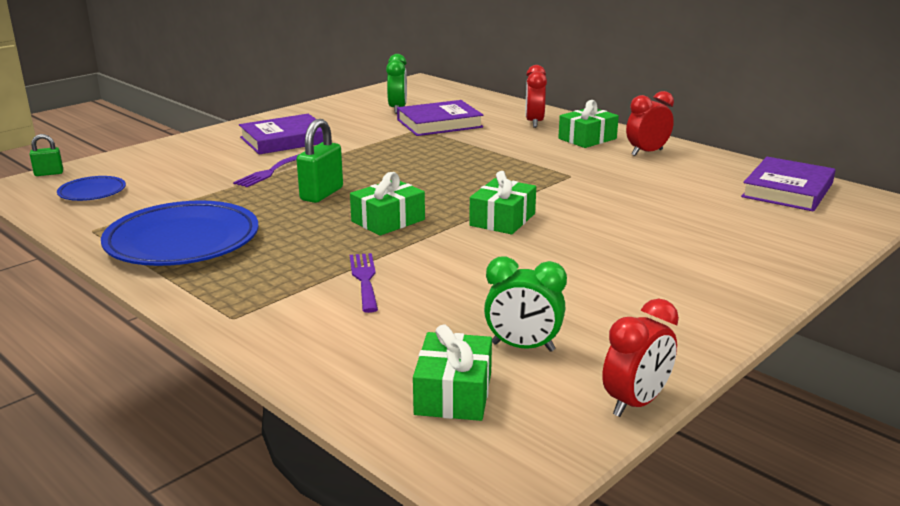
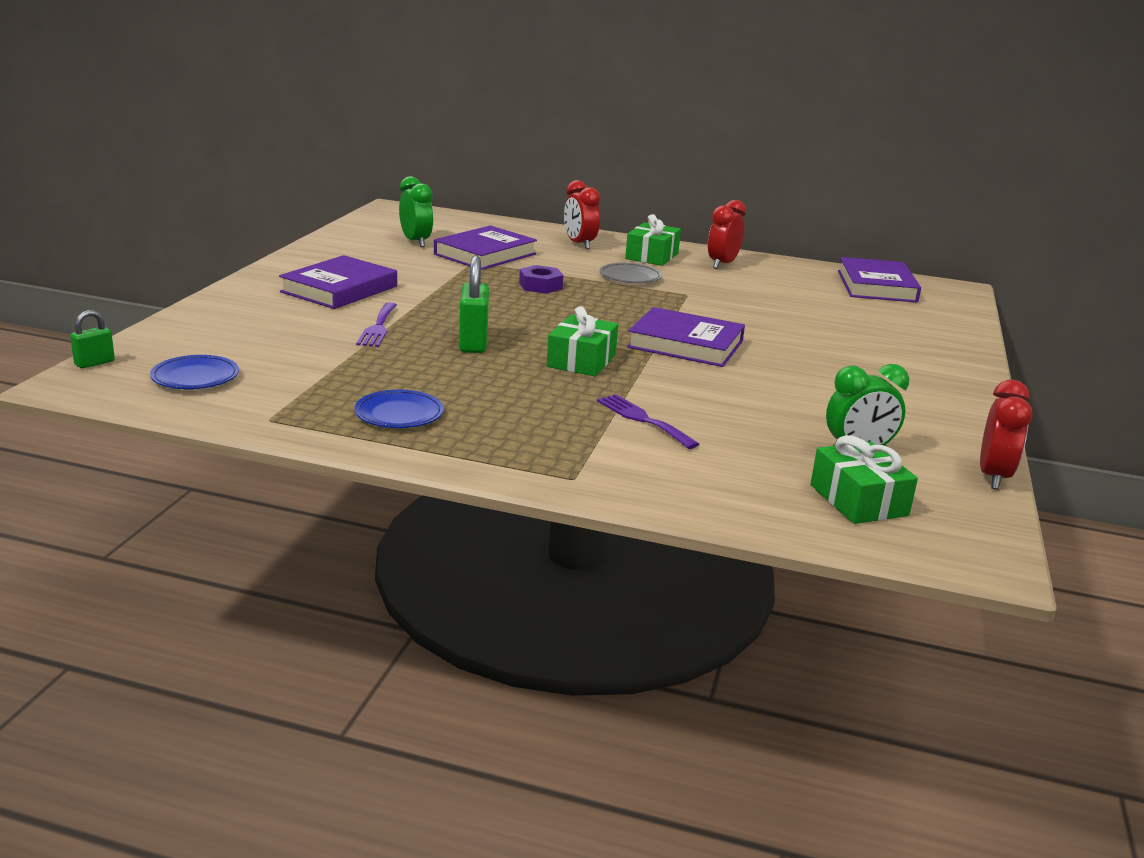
camera: 30 degrees left, 0 degrees up
blue plate [101,200,259,266] -> blue plate [354,390,444,428], size x0.49
green gift [469,171,536,235] -> purple book [627,307,745,367]
none -> purple nut [519,265,563,294]
none -> grey plate [600,263,662,283]

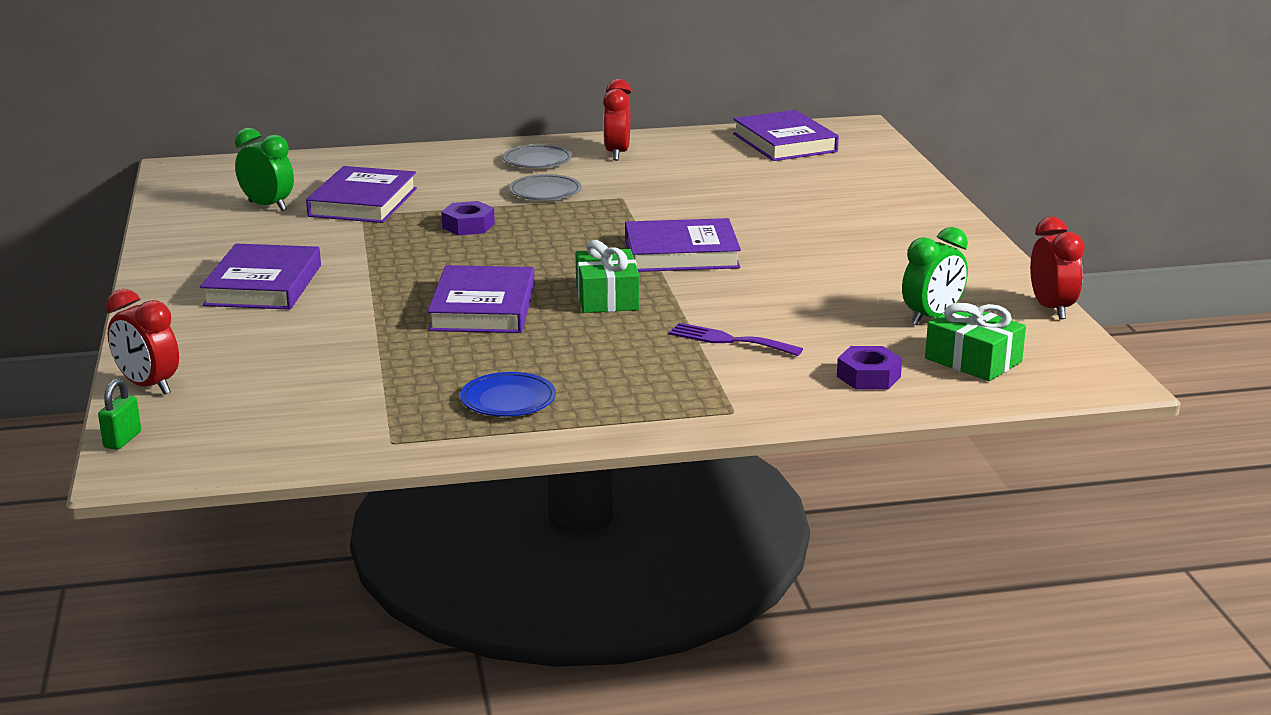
camera: 25 degrees left, 0 degrees up
blue plate [150,355,239,389] -> none
purple fork [356,302,397,347] -> none
green padlock [459,256,489,353] -> purple book [427,265,534,333]
red clock [564,180,600,250] -> red clock moved to [106,289,179,395]
green gift [625,214,681,266] -> grey plate [503,144,572,168]
none -> purple nut [837,346,902,390]

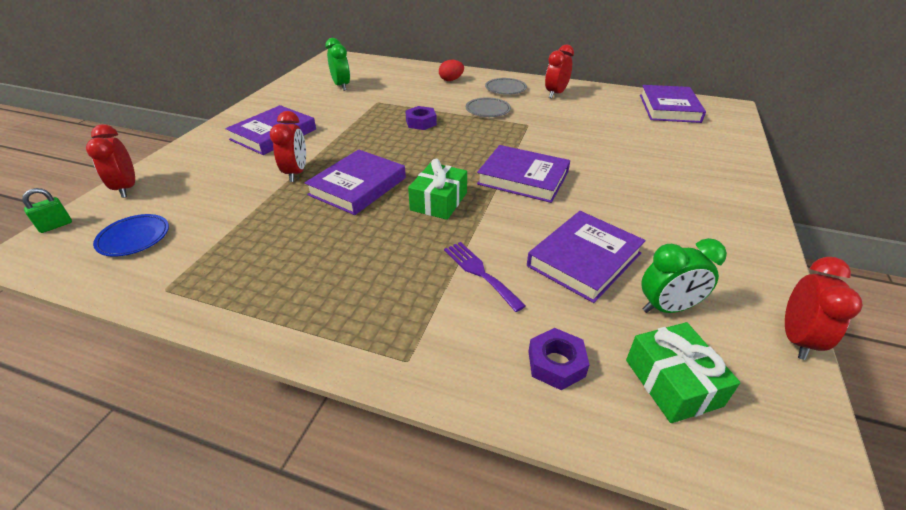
camera: 30 degrees right, 15 degrees up
purple book [306,166,417,223] -> purple book moved to [527,211,646,303]
blue plate [460,372,556,417] -> blue plate moved to [93,214,169,257]
none -> red clock [270,111,306,182]
none -> red egg [439,60,464,81]

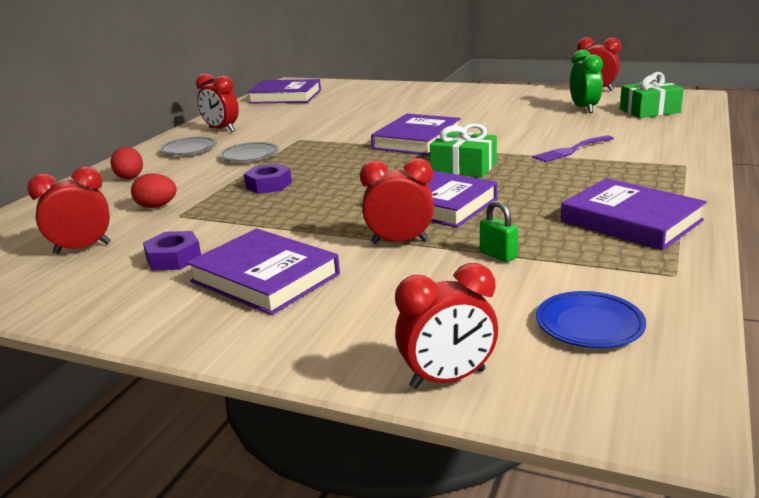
camera: 85 degrees left, 15 degrees down
green padlock [22,188,72,233] -> green padlock moved to [480,201,518,262]
green clock [325,38,350,91] -> red clock [27,166,111,254]
purple book [527,211,646,303] -> purple book moved to [561,178,707,250]
purple nut [528,328,590,390] -> purple nut moved to [143,231,201,270]
none -> red egg [131,173,177,208]

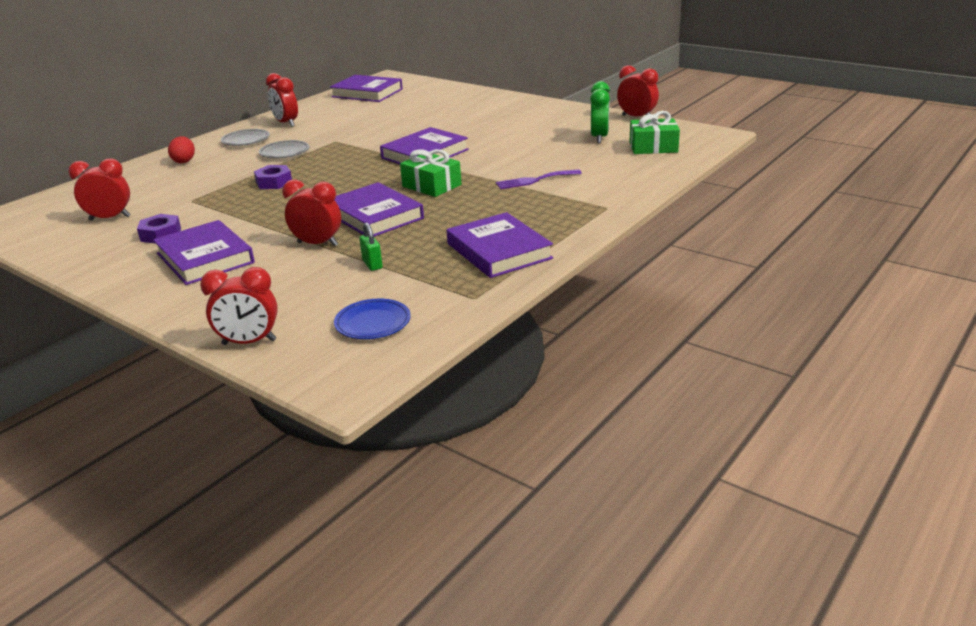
camera: 15 degrees right, 5 degrees up
red egg [131,173,177,208] -> none

